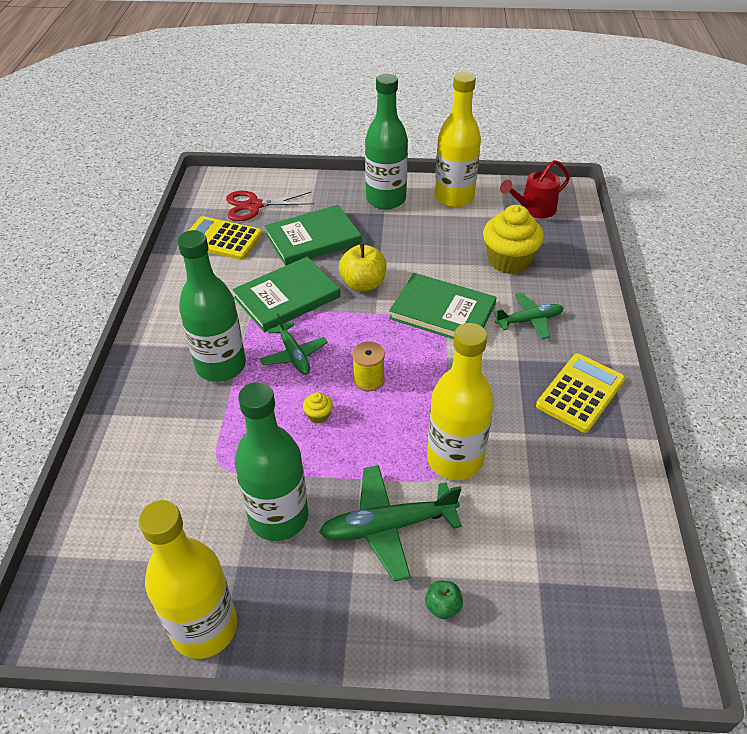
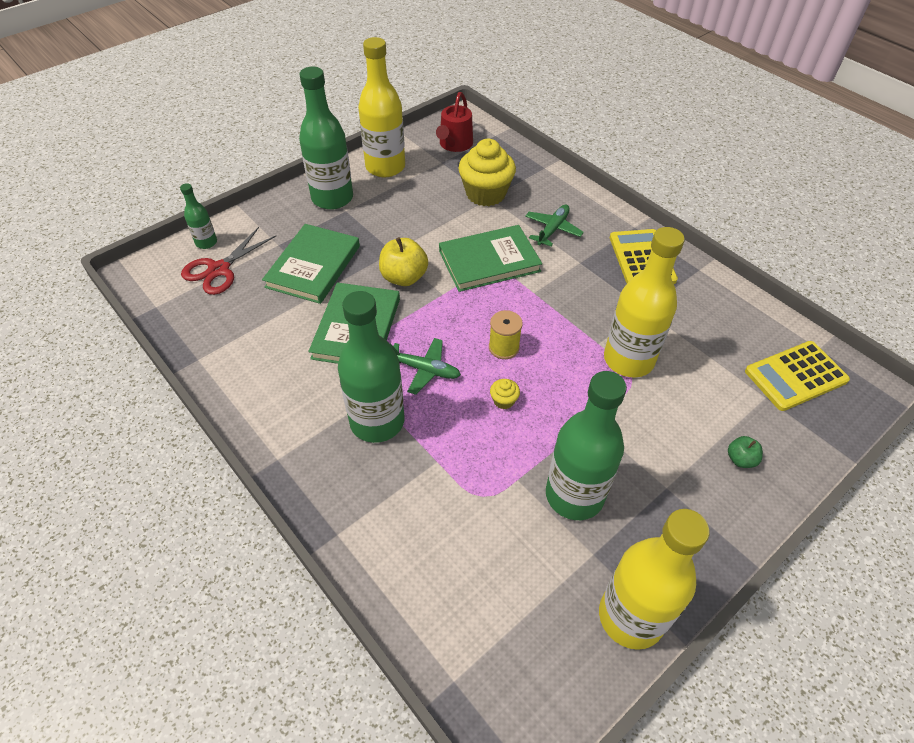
camera: 45 degrees left, 5 degrees up
yellow calculator [189,216,263,260] -> yellow calculator moved to [745,341,850,411]
green plane [319,465,462,581] -> none
none -> green bottle [180,183,217,249]

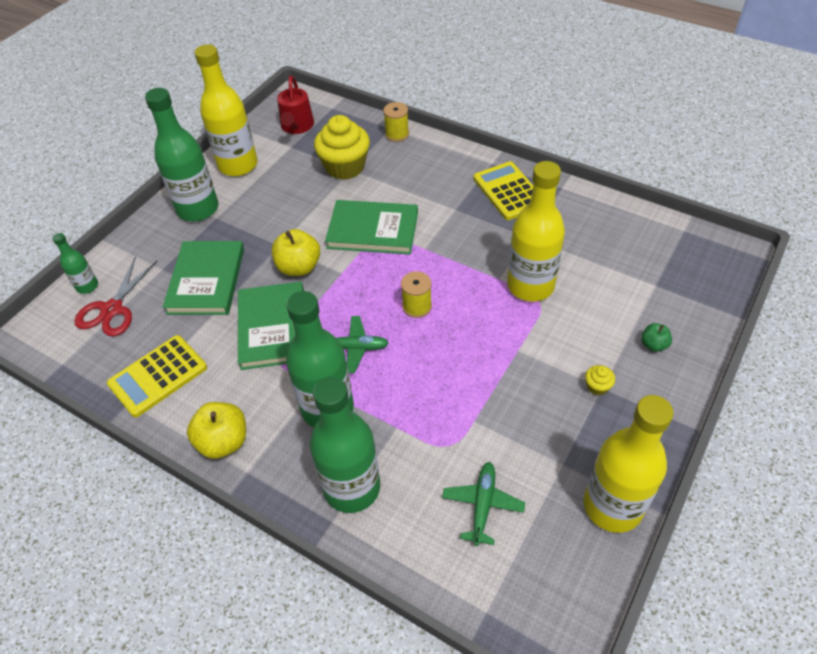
camera: 15 degrees left, 0 degrees up
green book [439,225,542,292] -> green book turned 45 degrees clockwise [325,200,418,255]
yellow cupcake [490,379,520,409] -> yellow cupcake moved to [585,365,615,395]
green plane [525,205,584,247] -> green plane moved to [442,462,525,546]
green bottle [546,371,627,520] -> green bottle moved to [310,377,380,513]
yellow calculator [745,341,850,411] -> yellow calculator moved to [107,335,207,417]
none -> yellow apple [187,402,246,459]
none -> yellow spool [383,102,409,142]

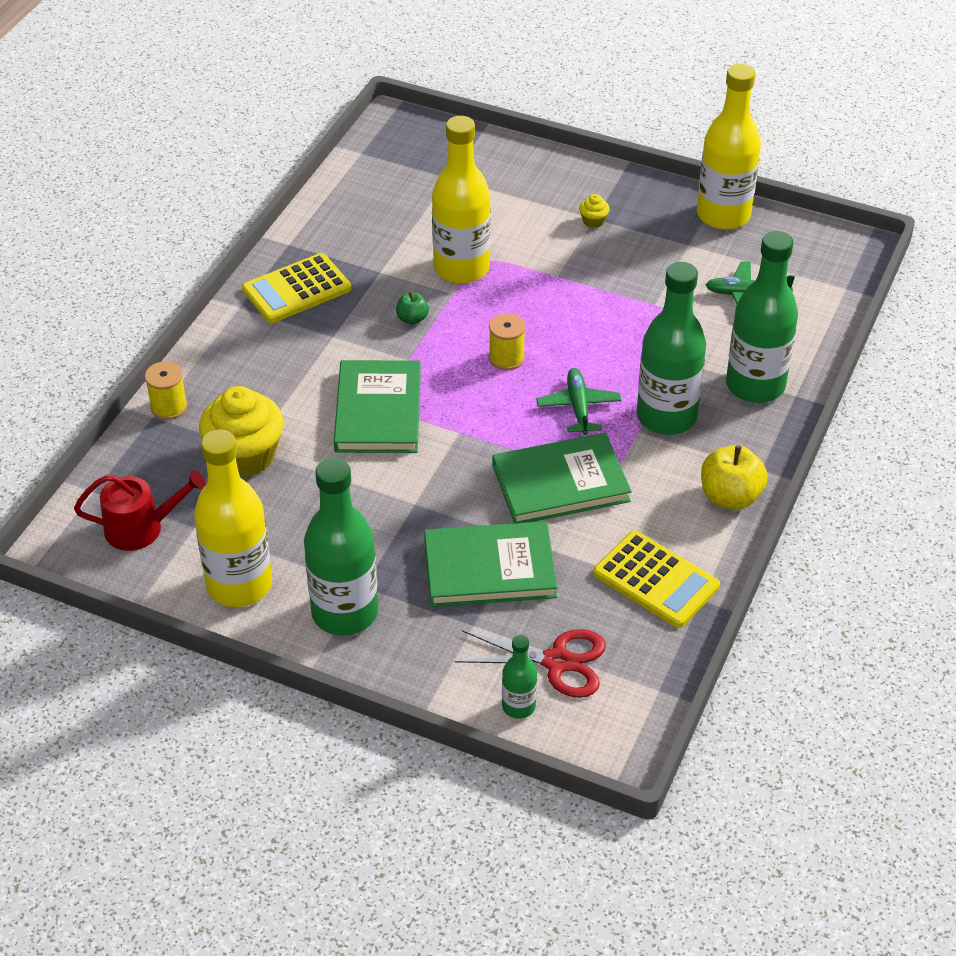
camera: 100 degrees left, 5 degrees down
yellow apple [272,229,320,276] -> none
green apple [641,323,672,352] -> green apple moved to [396,292,429,324]

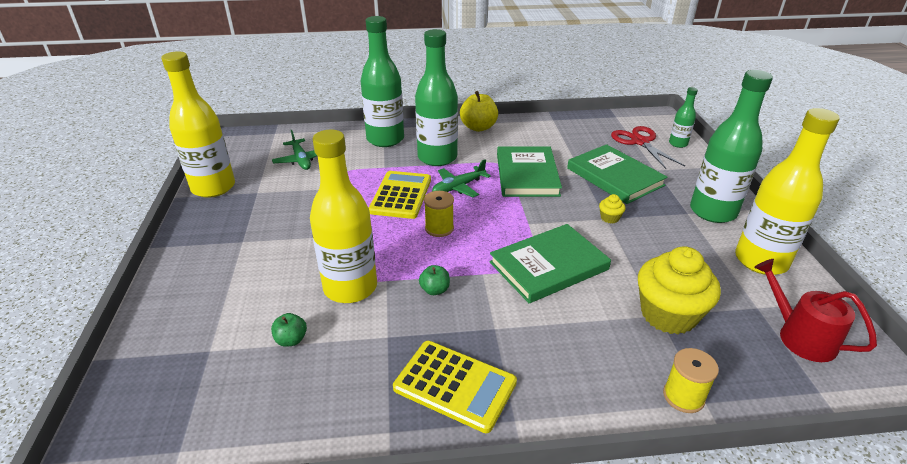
camera: 120 degrees left, 10 degrees down
green book [492,433,632,523] -> green book turned 45 degrees clockwise [497,146,562,197]
yellow cupcake [579,194,610,228] -> yellow cupcake moved to [599,194,626,224]
yellow calculator [593,531,720,628] -> yellow calculator moved to [369,171,431,219]
none -> green apple [271,313,307,347]

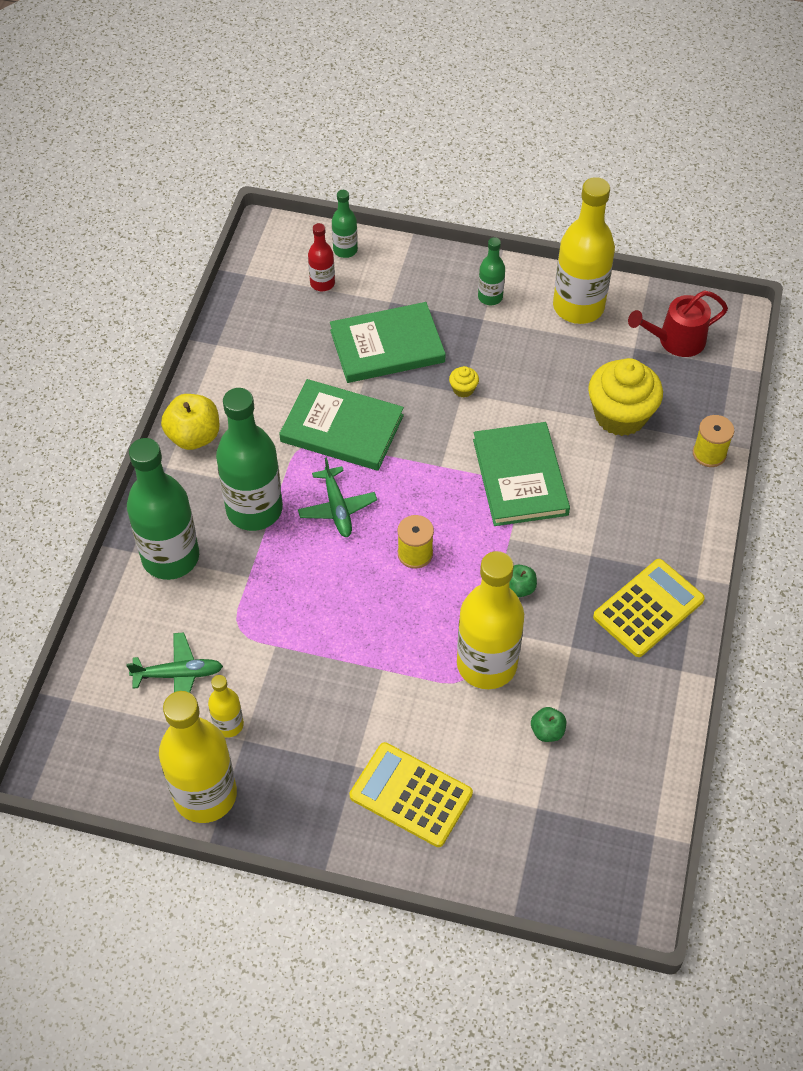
camera: 70 degrees left, 20 degrees up
yellow calculator [369,171,431,219] -> yellow calculator moved to [350,742,473,847]
red scissors [611,126,685,169] -> red bottle [308,223,335,291]
green bottle [690,70,773,223] -> green bottle [478,237,505,305], size x0.49
none -> yellow bottle [208,675,244,738]

